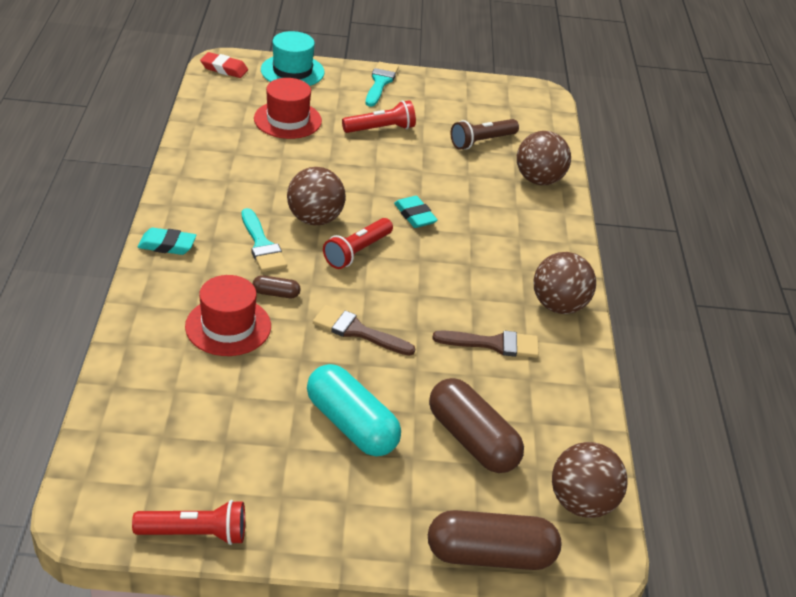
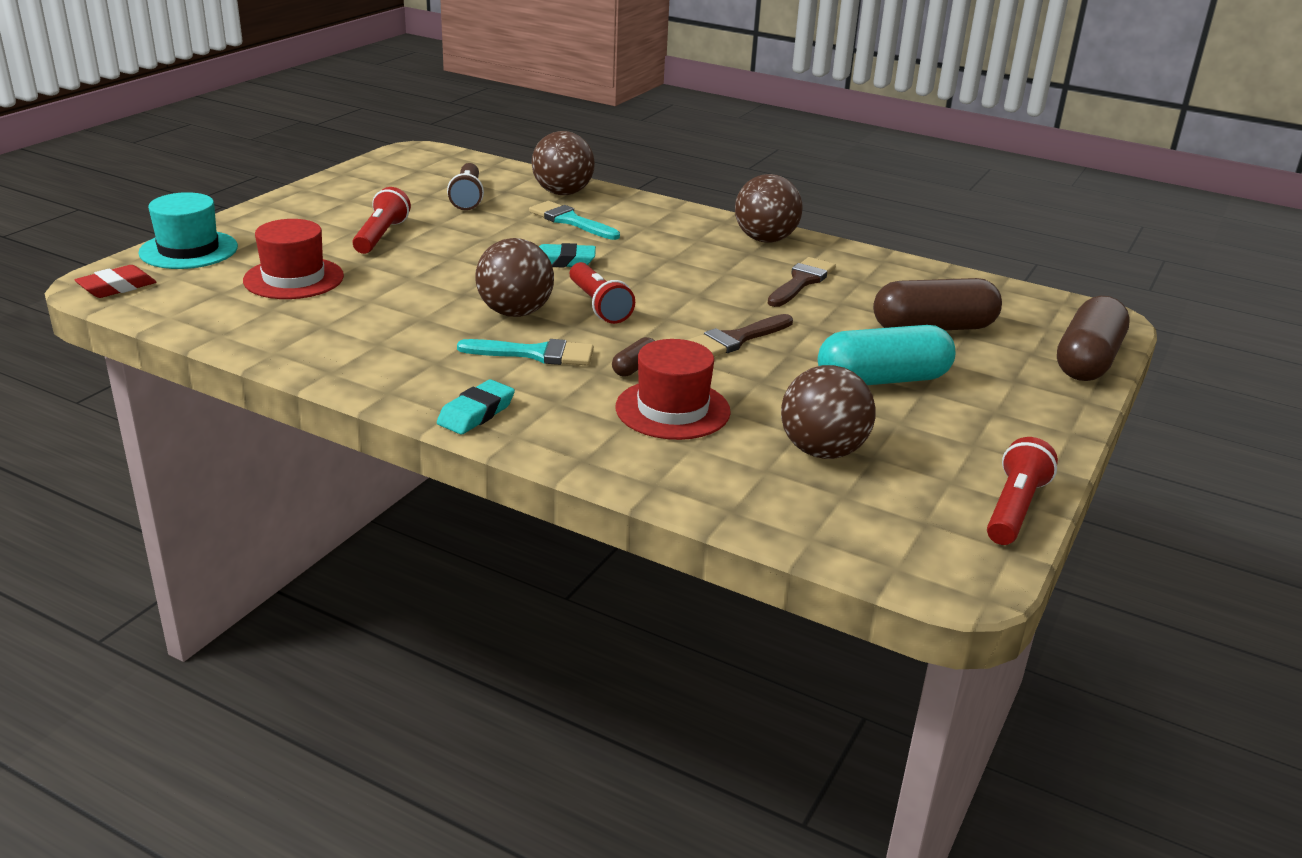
camera: 60 degrees left, 10 degrees down
turquoise brush [366,62,399,107] -> turquoise brush moved to [529,201,620,240]
brown ball [552,442,628,518] -> brown ball moved to [781,365,876,459]

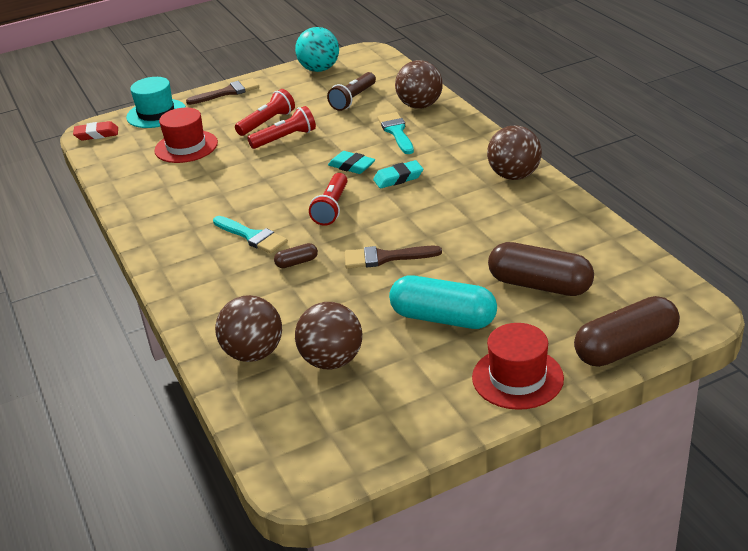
camera: 40 degrees right, 5 degrees up
turquoise eraser [437,380,515,434] -> turquoise eraser moved to [373,160,423,188]
brown ball [476,238,554,317] -> brown ball moved to [215,295,282,362]
red hat [615,339,731,440] -> red hat moved to [472,323,564,410]
brown brush [767,257,836,307] -> brown brush moved to [186,78,259,105]
red flashlight [987,437,1058,545] -> red flashlight moved to [247,106,316,149]
none -> turquoise ball [295,27,339,72]

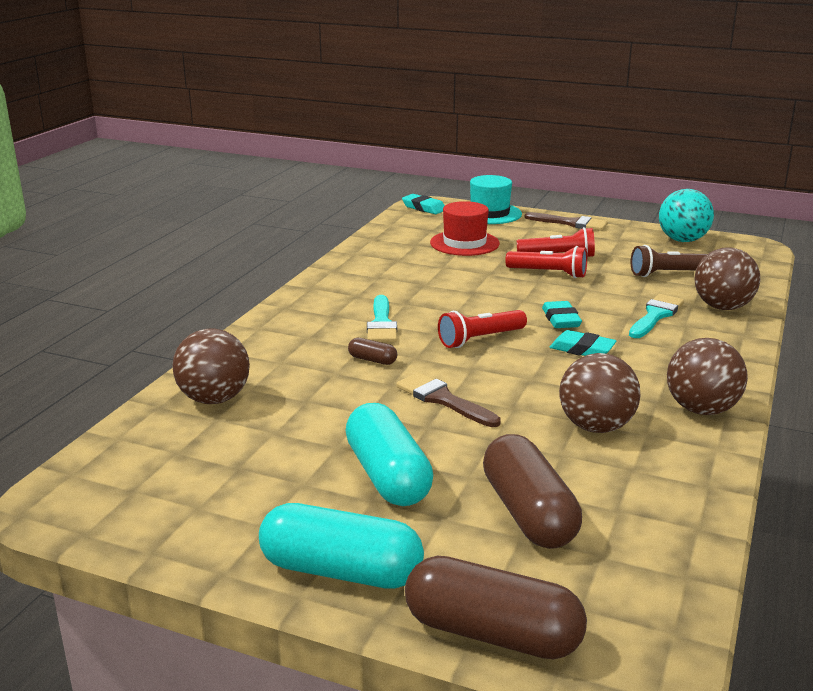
camera: 45 degrees right, 10 degrees down
red eraser [73,121,118,140] -> turquoise eraser [402,194,445,214]
brown ball [295,302,362,369] -> brown ball moved to [559,353,641,433]
red hat [472,323,564,410] -> turquoise capsule [259,503,424,589]

